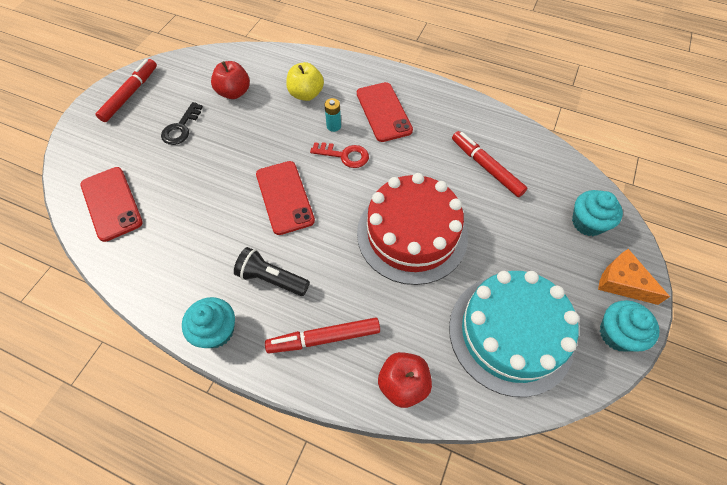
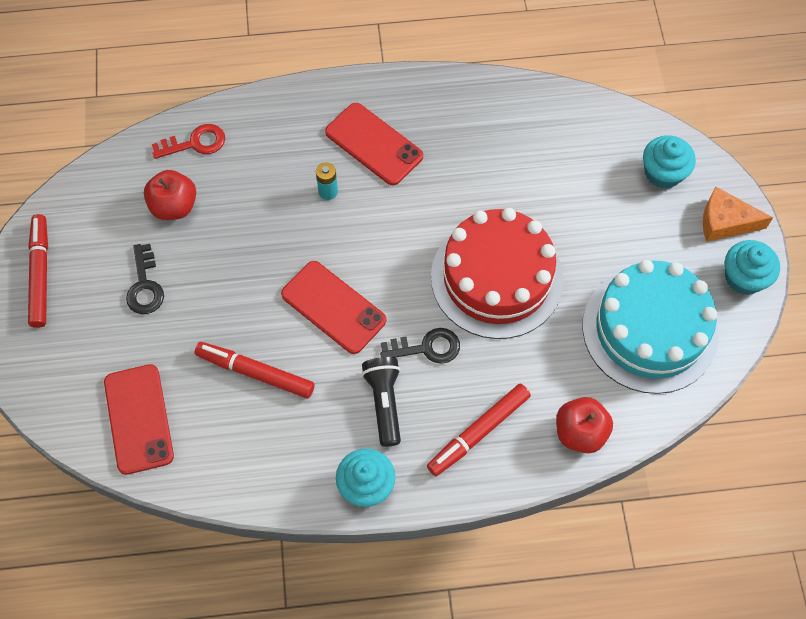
camera: 30 degrees left, 5 degrees up
red phone [80,167,143,242] -> red phone turned 45 degrees clockwise [104,364,174,475]
black flashlight [234,247,310,296] -> black flashlight turned 90 degrees clockwise [362,357,401,447]
yellow apple [286,62,324,101] -> none
red key [310,142,369,168] -> red key moved to [152,124,225,159]
red marker [452,131,527,197] -> red marker moved to [195,342,315,398]
none -> black key [380,328,460,364]

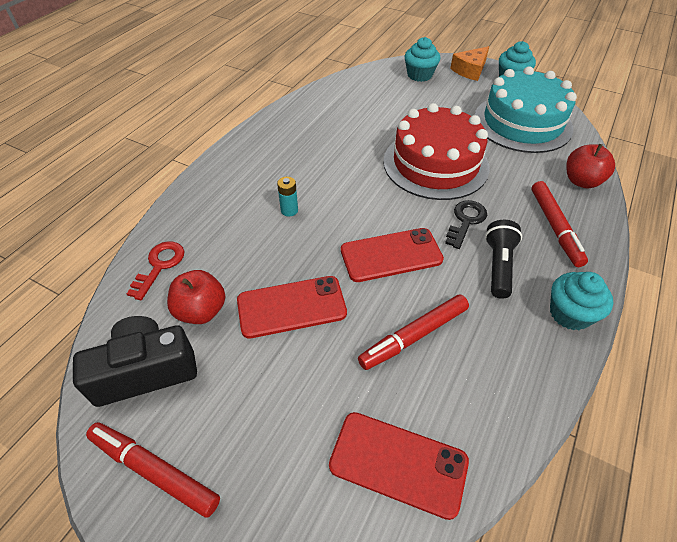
camera: 55 degrees left, 15 degrees down
black key [126,244,164,314] -> none
red phone [325,103,423,185] -> red phone moved to [237,276,347,339]
black flashlight [362,357,401,447] -> black flashlight turned 75 degrees clockwise [485,220,522,299]
none -> black camera [73,316,197,407]

